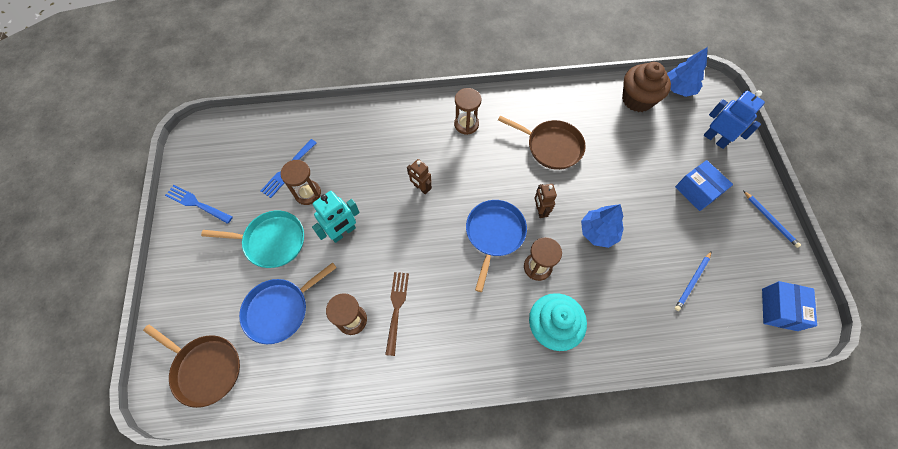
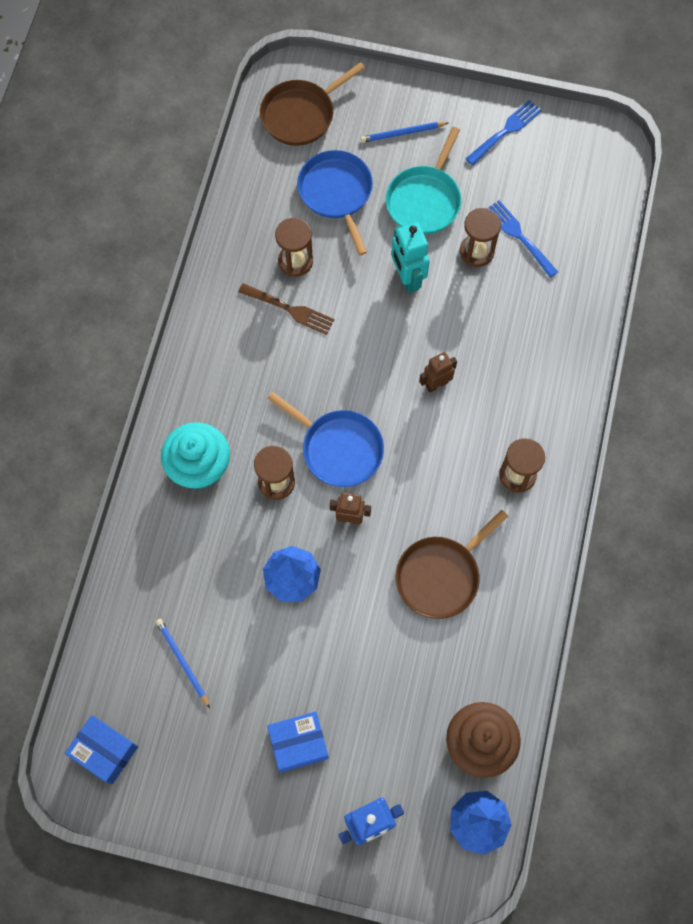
camera: 110 degrees right, 5 degrees up
blue pencil [744,191,801,248] -> blue pencil moved to [360,122,448,143]

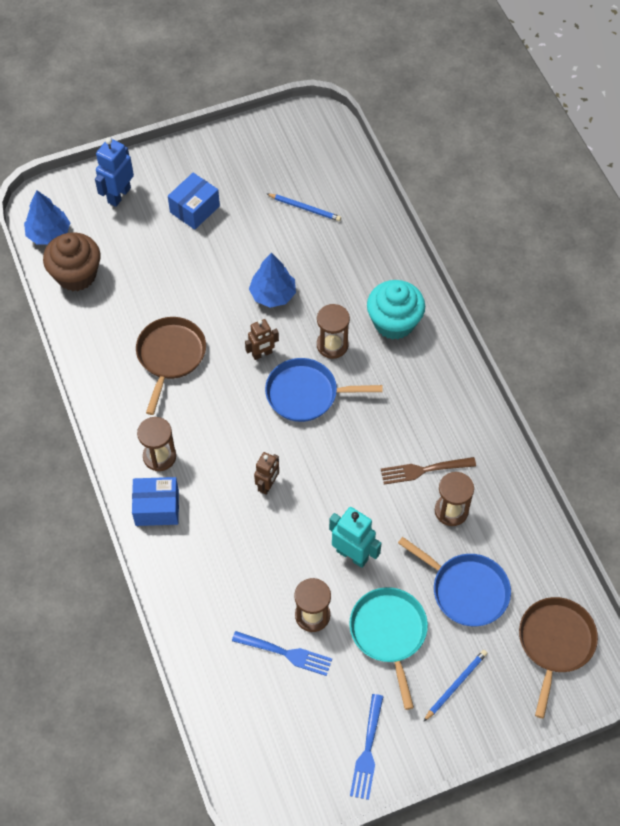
camera: 145 degrees right, 10 degrees down
blue box [65,715,138,784] -> blue box moved to [132,477,179,526]

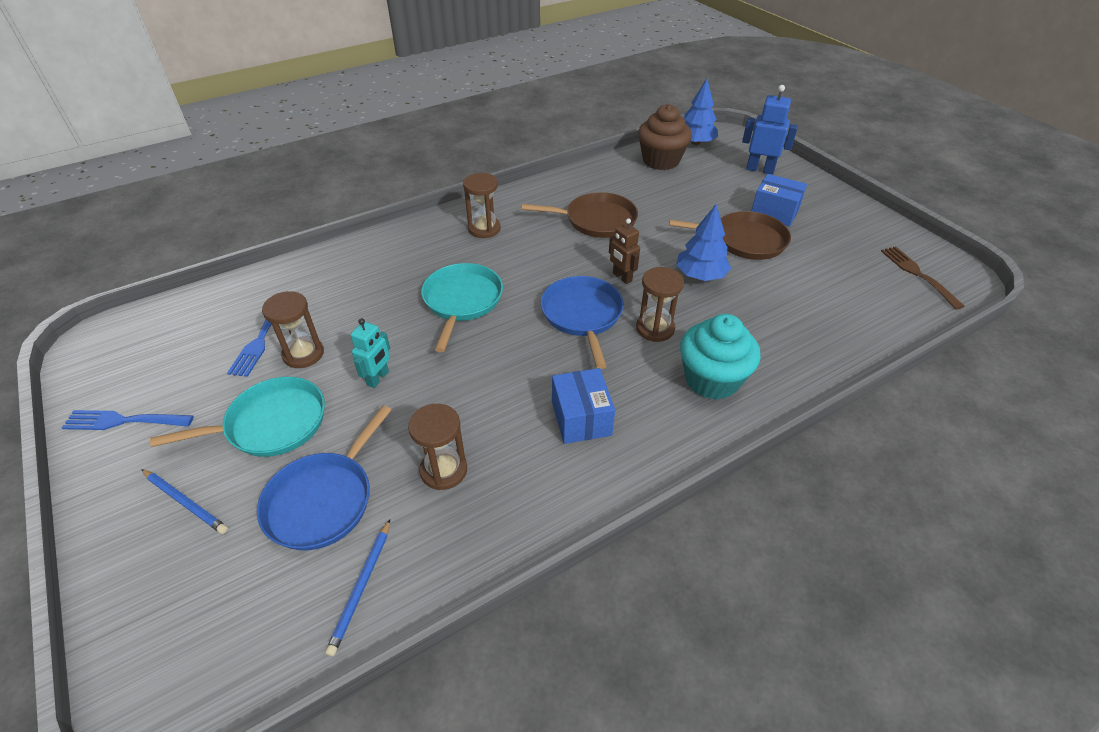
camera: 80 degrees right, 15 degrees down
blue box [132,477,179,526] -> blue box moved to [552,368,615,444]
brown robot [254,452,279,495] -> turquoise pan [421,263,503,352]
blue pencil [267,194,341,221] -> blue pencil moved to [325,519,390,656]
turquoise robot [329,507,382,568] -> turquoise robot [350,318,390,388], size x0.66
brown fork [381,457,476,485] -> brown fork moved to [881,246,965,310]
brown pan [519,597,598,718] -> brown pan moved to [669,211,791,260]

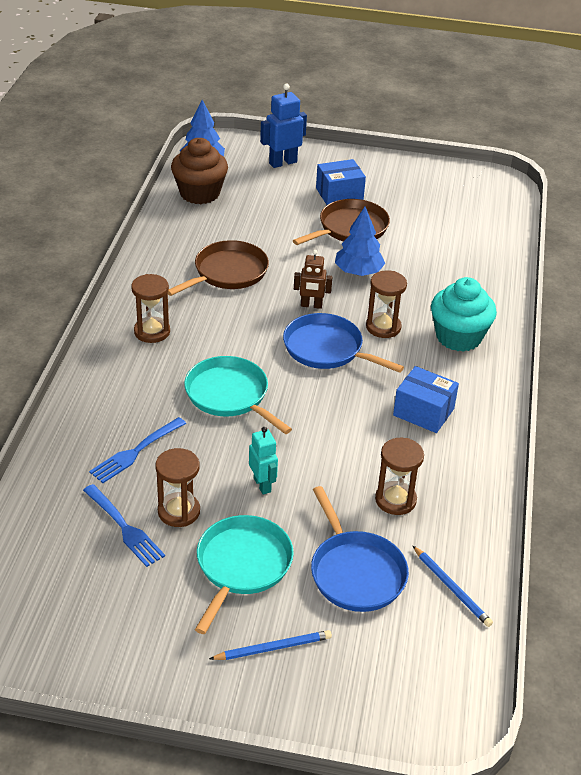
camera: 50 degrees left, 5 degrees down
blue fork [62,410,194,430] -> blue fork moved to [89,417,186,483]
brown fork [881,246,965,310] -> none

